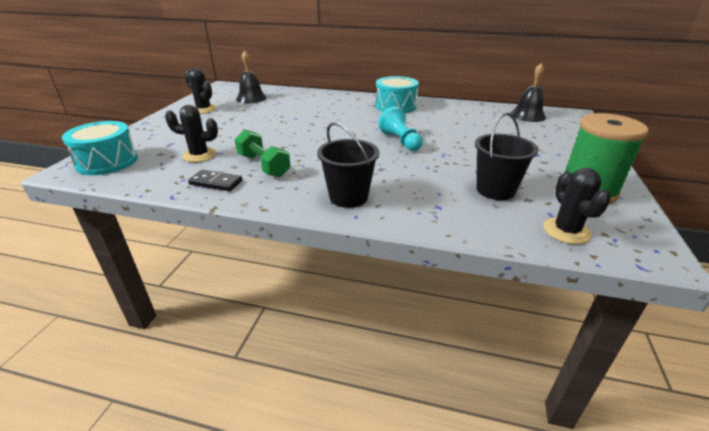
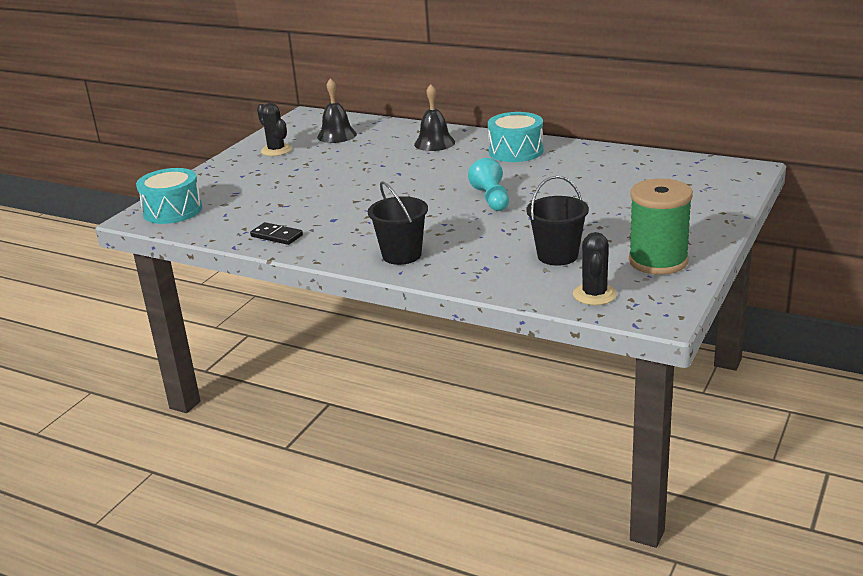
camera: 15 degrees right, 5 degrees down
black cactus [165,105,218,162] -> none
green dumbbell [234,129,291,177] -> none
black bell [511,63,546,122] -> black bell moved to [414,84,455,151]

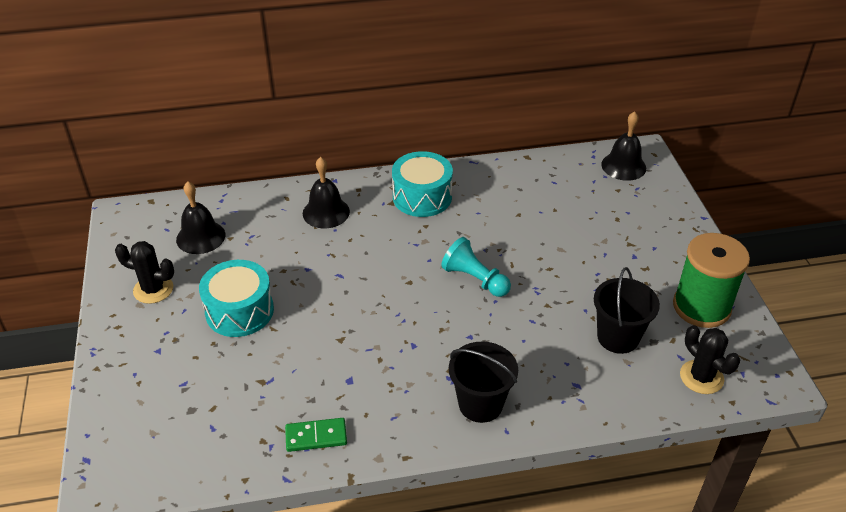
camera: 40 degrees left, 15 degrees up
turquoise drum [136,168,202,224] -> turquoise drum moved to [199,260,274,337]
black domino [250,222,303,245] -> green domino [285,418,347,452]
none -> black bell [601,111,646,181]

